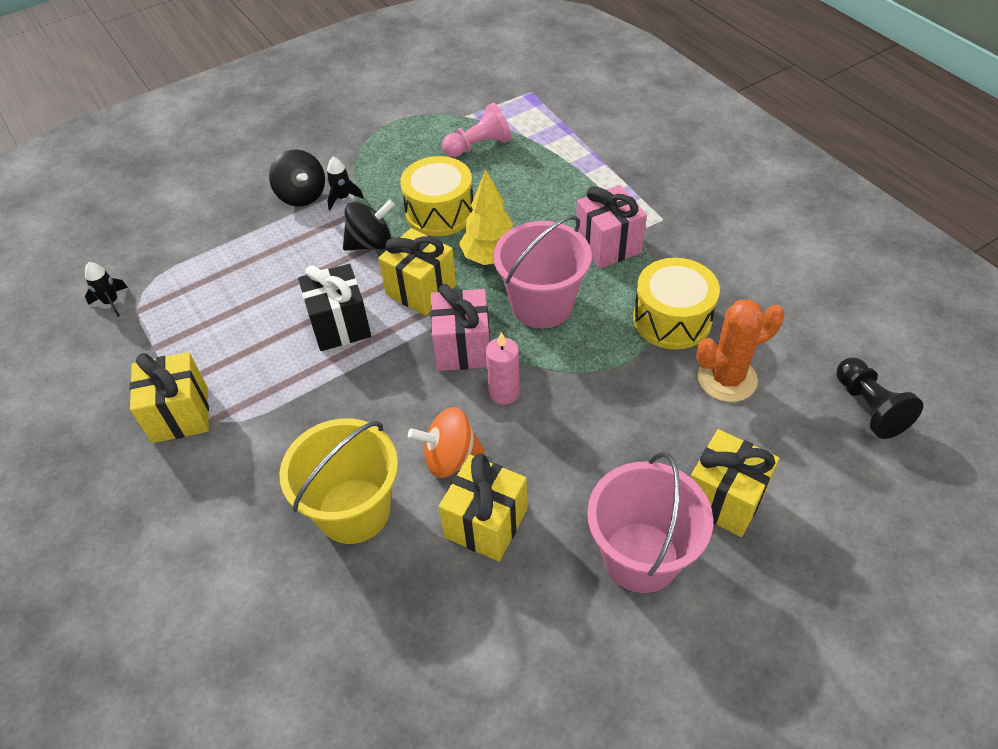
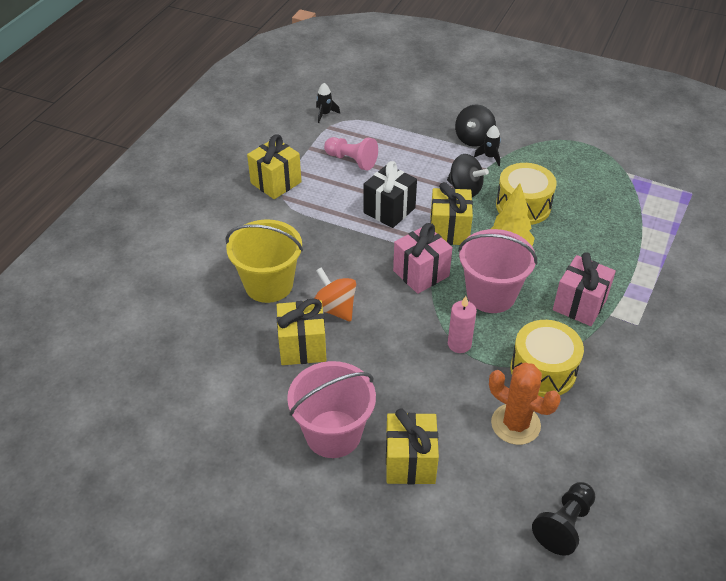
camera: 55 degrees right, 5 degrees down
pink pawn [442,102,511,157] -> pink pawn moved to [324,137,378,171]
pink candle [486,332,520,405] -> pink candle moved to [448,296,477,353]

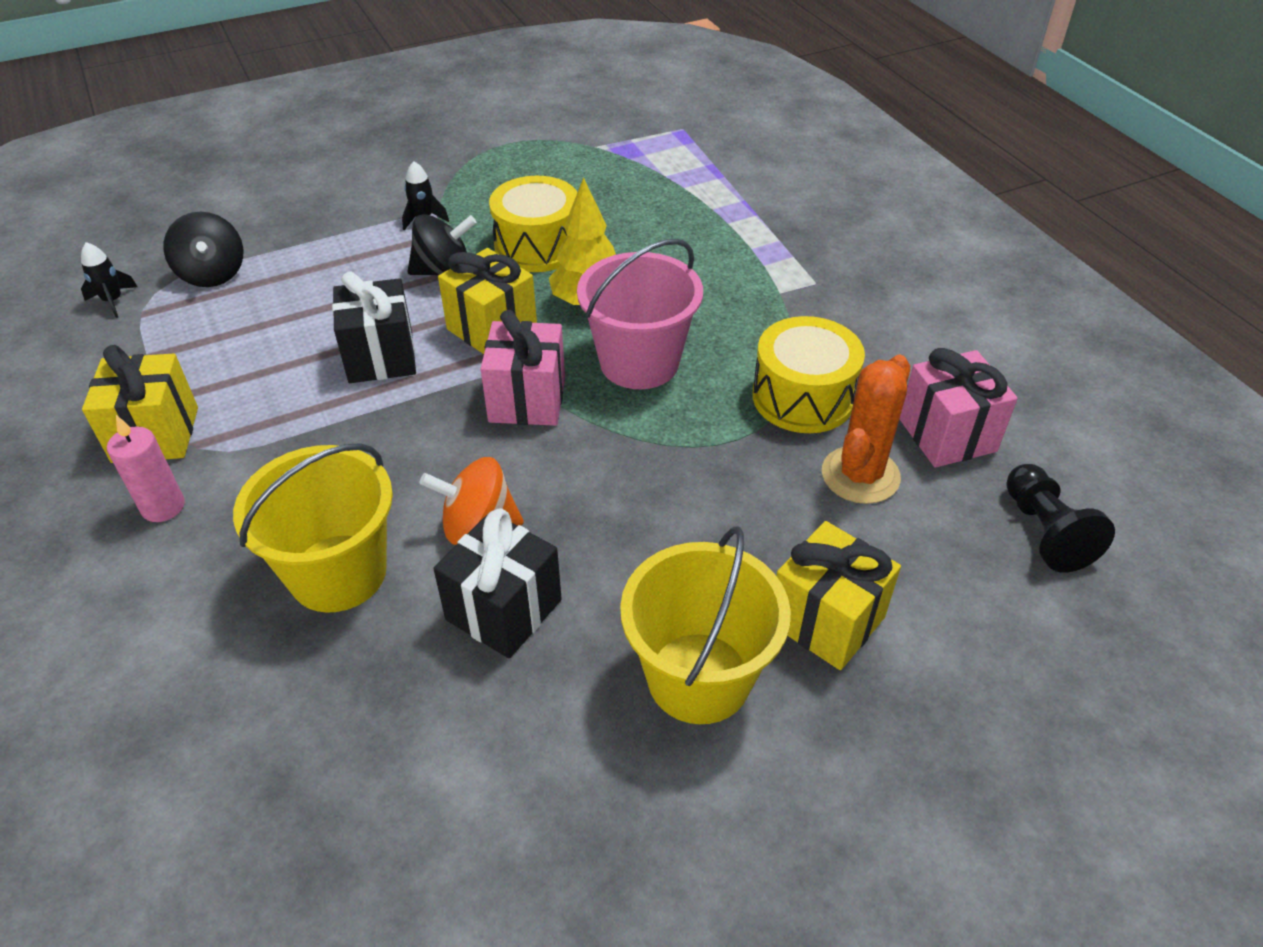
camera: 50 degrees left, 0 degrees up
yellow gift [277,298,326,365] -> black gift [434,509,562,658]
pink bucket [287,361,376,458] -> yellow bucket [620,526,791,724]
pink pawn [324,137,378,171] -> none
pink candle [448,296,477,353] -> pink candle moved to [107,415,185,522]
black spinning top [455,104,496,147] -> black spinning top moved to [163,212,243,287]
orange cactus [489,363,561,445] -> orange cactus turned 45 degrees counterclockwise [822,355,910,504]
pink gift [553,252,616,326] -> pink gift moved to [900,348,1018,468]

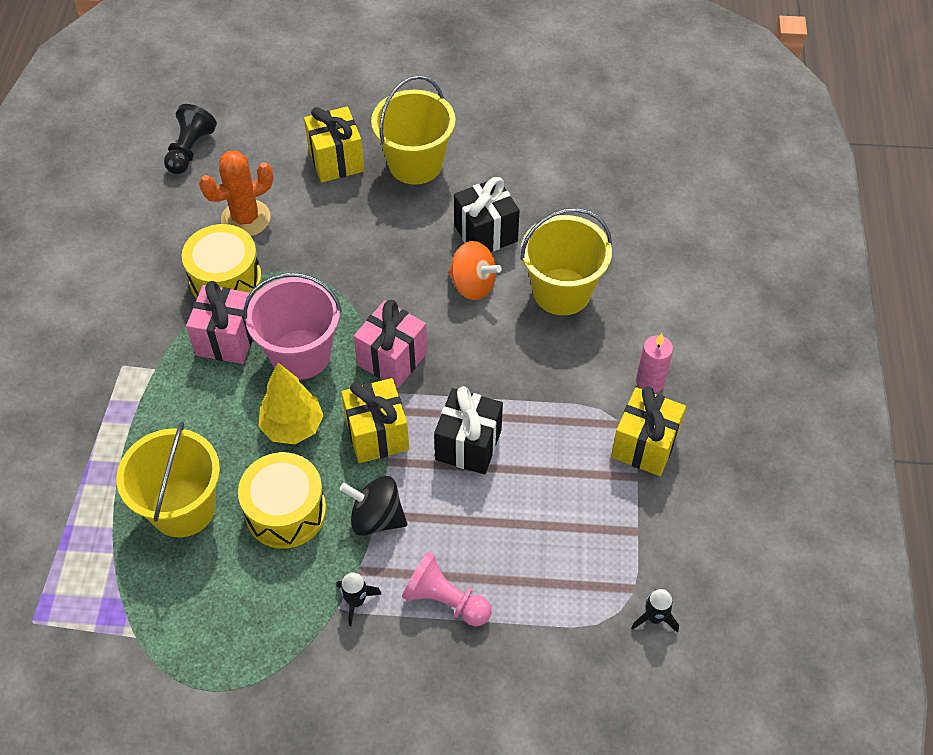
camera: 150 degrees left, 10 degrees up
black spinning top [163,212,243,287] -> none
pink gift [900,348,1018,468] -> pink gift moved to [186,281,253,364]
none -> yellow bucket [116,421,220,537]
none -> pink pawn [402,552,492,626]

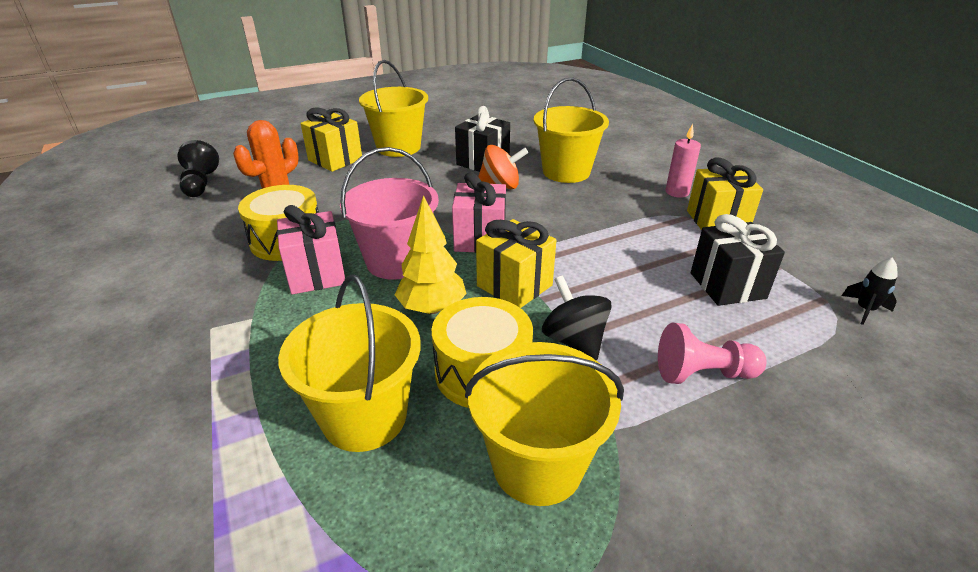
camera: 30 degrees left, 20 degrees down
black rocket [337,573,382,626] -> none
black spinning top [340,476,407,536] -> black spinning top turned 75 degrees clockwise [542,276,612,361]
black gift [434,386,503,474] -> black gift moved to [691,214,785,306]
none -> yellow bucket [465,342,624,506]

